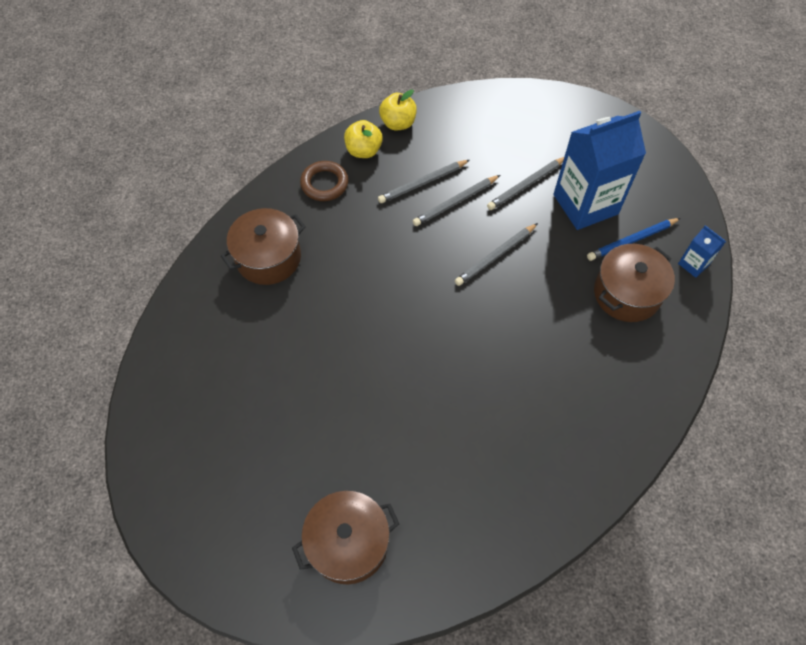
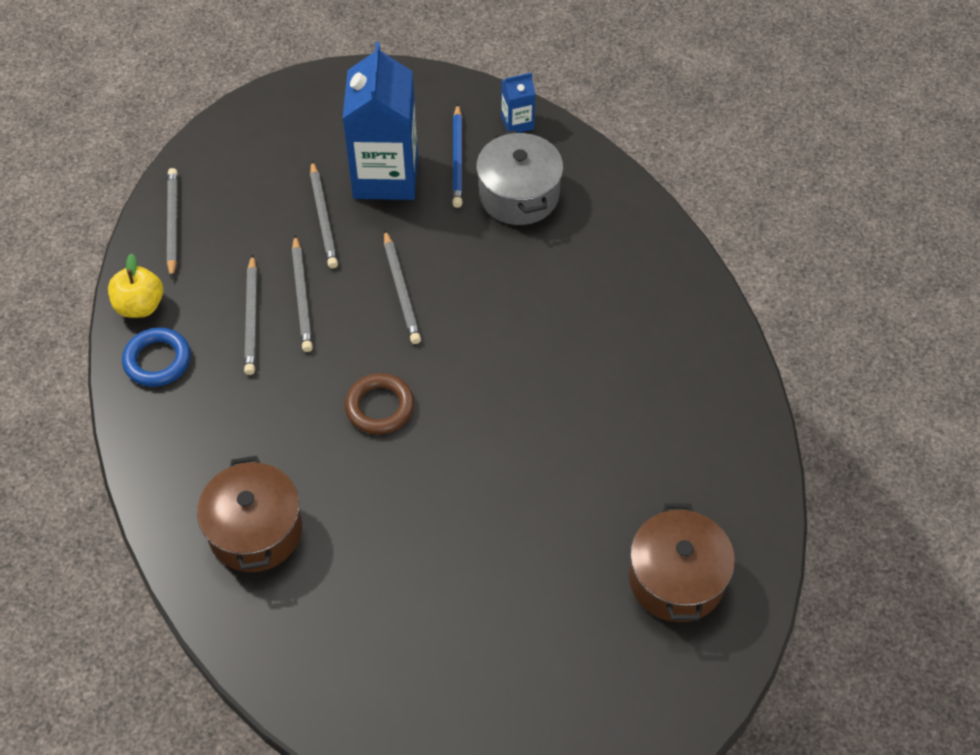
camera: 65 degrees left, 5 degrees down
brown ring [300,161,348,201] -> brown ring moved to [345,373,414,435]
yellow apple [344,120,383,158] -> blue ring [122,328,191,387]
brown pot [594,244,675,322] -> grey pot [476,130,563,225]
none -> grey pencil [167,168,178,279]

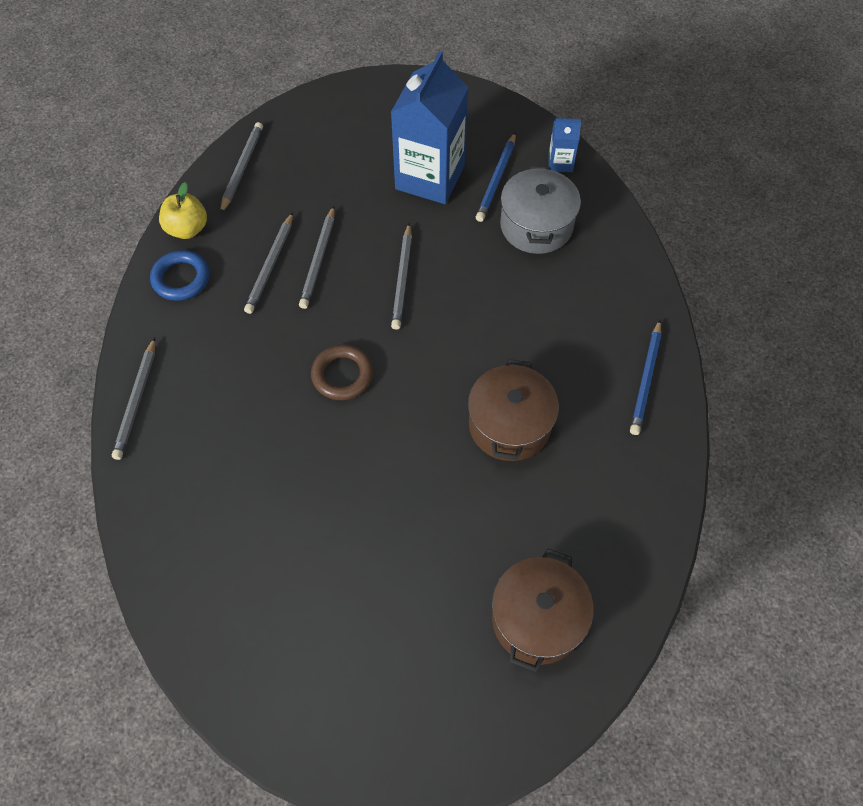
camera: 20 degrees right, 5 degrees up
brown pot [197,456,302,572] -> brown pot moved to [468,359,559,461]
grey pencil [310,161,338,268] -> grey pencil moved to [112,337,155,460]
none -> blue pencil [630,320,661,435]

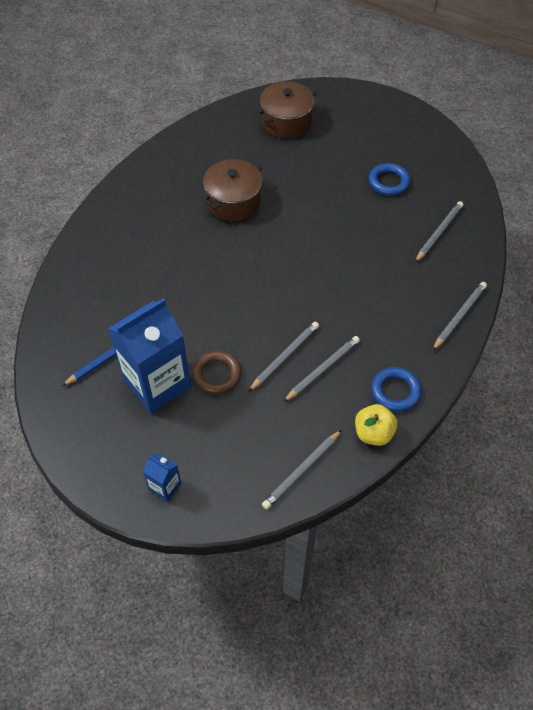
camera: 150 degrees left, 5 degrees down
brown ring [311,344,373,400] -> brown ring moved to [192,351,241,394]
grey pencil [391,223,412,330] -> grey pencil moved to [415,201,464,263]
grey pot [500,166,581,254] -> none
blue carton [549,118,581,172] -> blue carton moved to [143,453,181,502]
blue pencil [630,320,661,435] -> none
none -> blue ring [369,163,411,196]

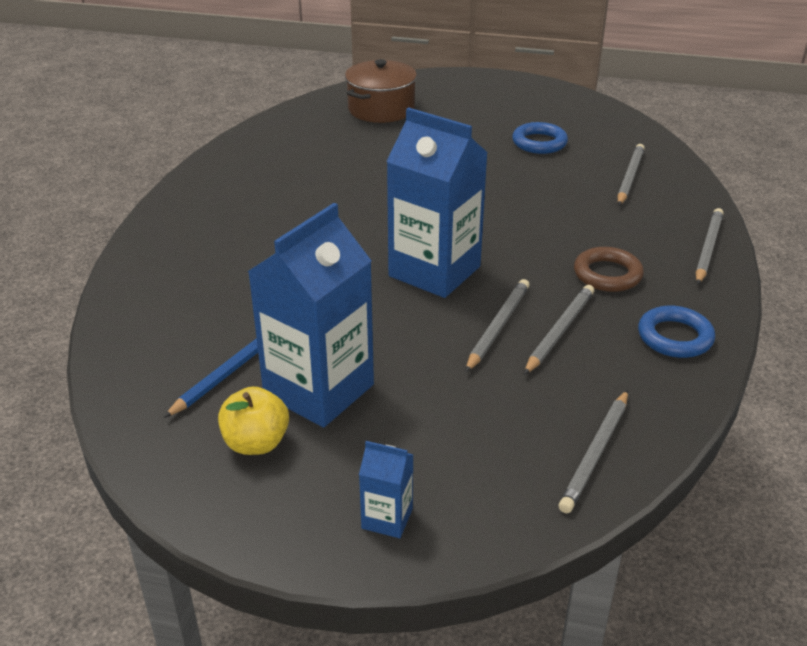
camera: 15 degrees left, 20 degrees down
brown ring [192,351,241,394] -> brown ring moved to [574,247,644,292]
brown pot [203,159,262,221] -> none
yellow apple [355,404,398,446] -> yellow apple moved to [218,386,289,455]
none -> blue carton [386,107,488,298]

